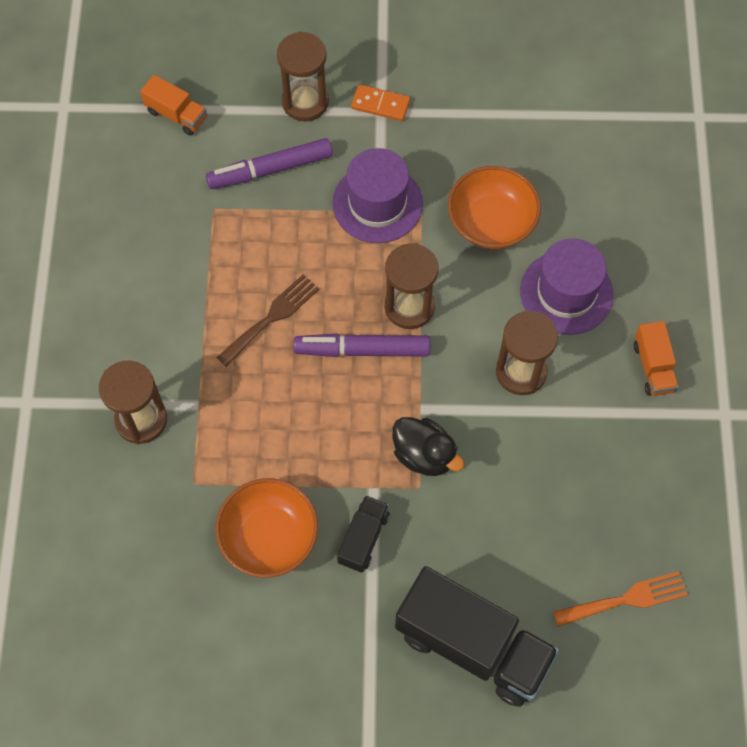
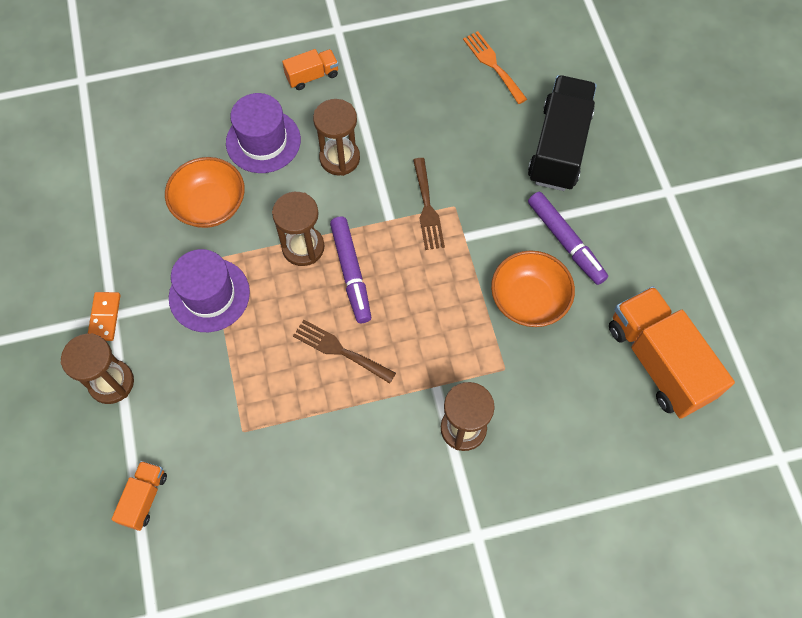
camera: 105 degrees left, 0 degrees up
purple marker [206,138,333,189] -> purple marker moved to [528,192,608,285]
black truck [337,495,390,573] -> none
black duck [392,417,464,476] -> brown fork [413,158,445,250]
none -> orange truck [609,286,735,419]

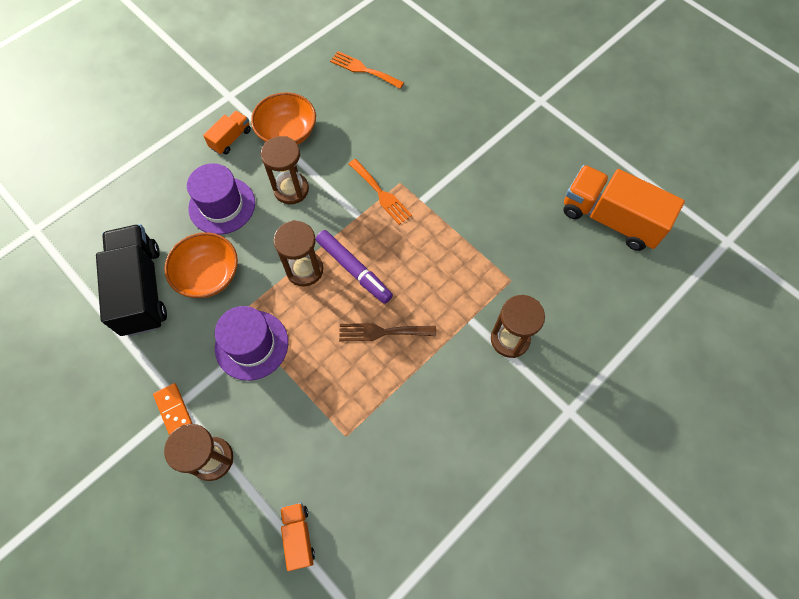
camera: 30 degrees left, 0 degrees up
brown fork [413,158,445,250] -> orange fork [349,159,412,225]
orange bowl [491,250,575,327] -> orange bowl moved to [251,92,316,144]
black truck [528,75,597,191] -> black truck moved to [96,224,167,336]
purple marker [528,192,608,285] -> none

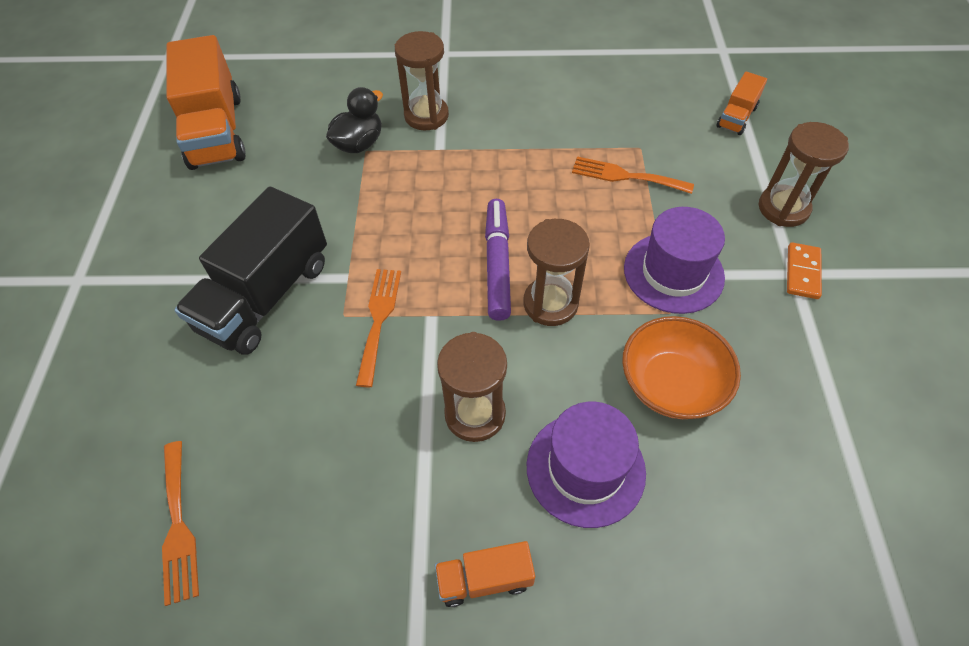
camera: 135 degrees left, 10 degrees down
black truck [96,224,167,336] -> black truck moved to [174,187,327,355]
orange bowl [251,92,316,144] -> none
brown fork [339,323,436,341] -> none
none -> black duck [326,87,383,153]
none -> orange fork [572,156,694,194]

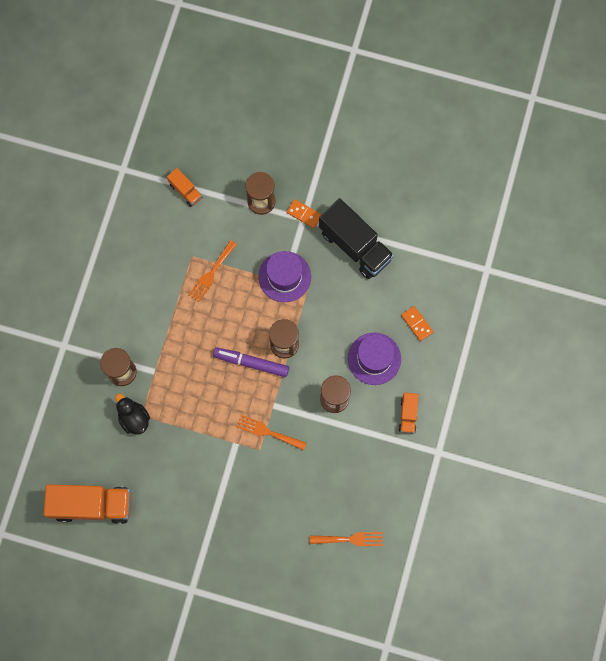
camera: 75 degrees left, 20 degrees up
black truck [174,187,327,355] -> black truck moved to [319,198,394,279]
orange bowl [622,316,741,419] -> none
none -> orange domino [401,306,433,341]

